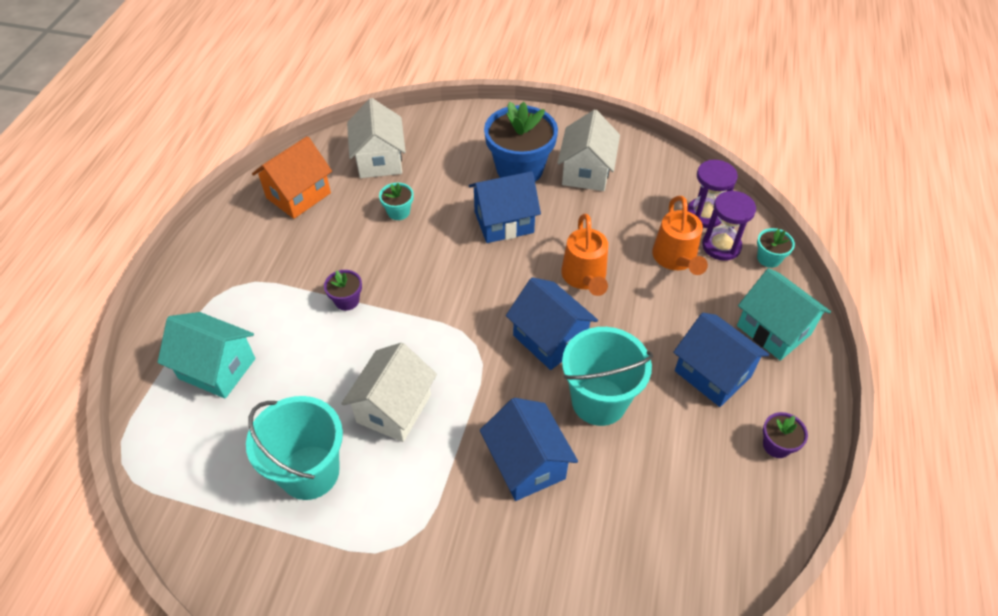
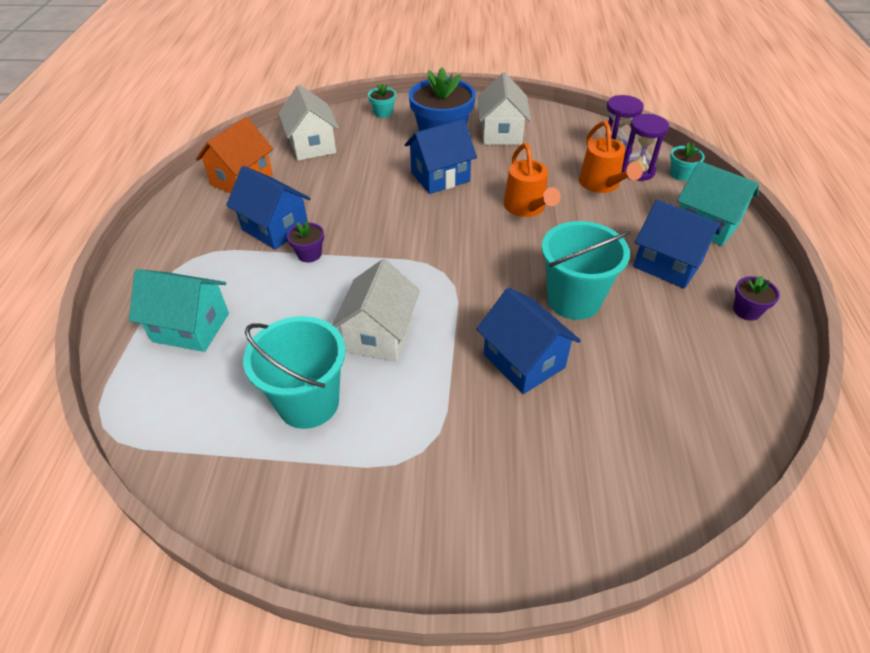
camera: 10 degrees left, 5 degrees down
turquoise flower pot [379,183,413,220] -> turquoise flower pot moved to [368,83,396,118]
blue house [506,277,598,370] -> blue house moved to [226,166,311,250]

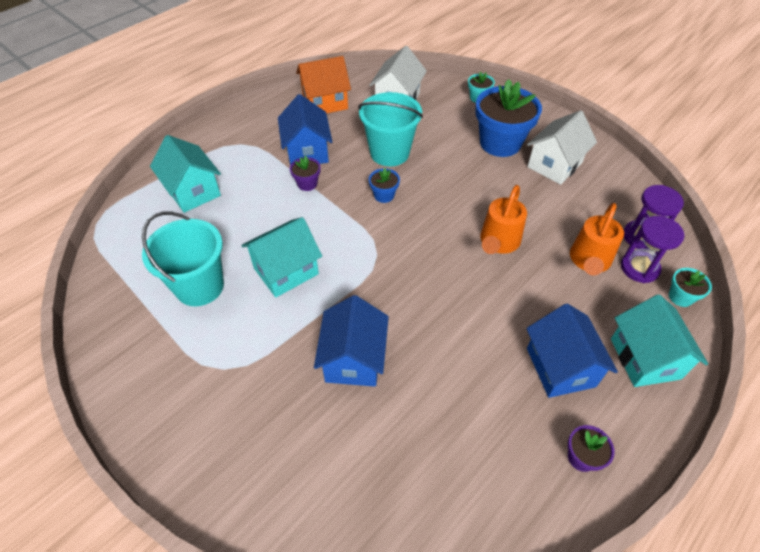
camera: 40 degrees right, 5 degrees up
white house [332,259,420,362] -> turquoise house [242,217,322,298]
blue house [405,119,477,194] -> none
turquoise bucket [542,221,631,320] -> turquoise bucket moved to [358,92,423,166]
none -> blue flower pot [369,168,400,203]

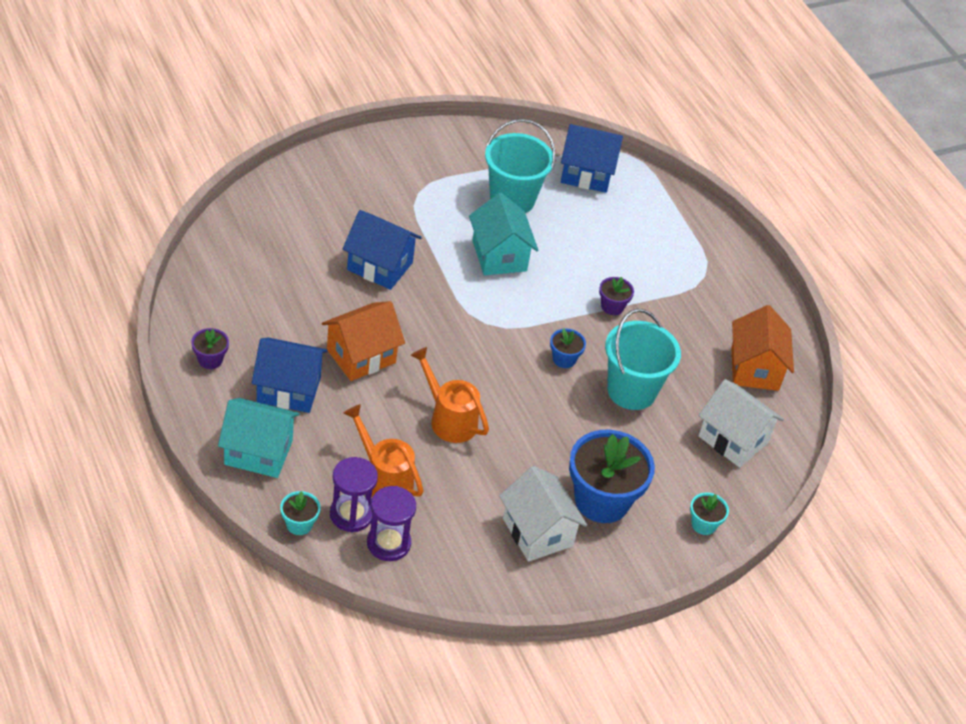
camera: 105 degrees right, 5 degrees down
turquoise house [150,135,221,213] -> none
blue house [278,94,332,165] -> blue house moved to [561,124,623,193]
none -> orange house [322,301,405,381]

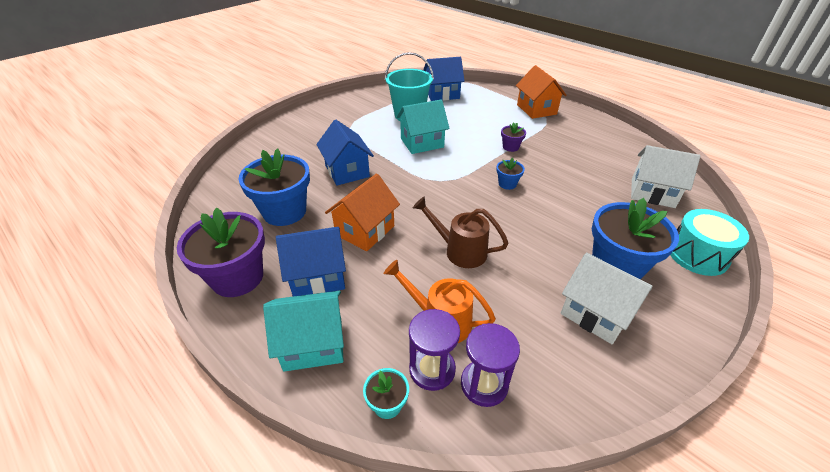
camera: 15 degrees left, 5 degrees down
purple flower pot [191,328,229,369] -> purple flower pot [177,208,265,297], size x2.19
blue house [343,210,422,290] -> blue house turned 60 degrees clockwise [316,120,374,185]
orange watering can [410,347,489,443] -> brown watering can [413,196,509,268]
turquoise house [469,193,538,275] -> turquoise house turned 75 degrees counterclockwise [397,99,450,154]
turquoise bucket [605,309,681,410] -> none
turquoise flower pot [690,492,729,535] -> turquoise drum [670,209,749,276]
orange house [731,305,794,391] -> orange house moved to [516,65,567,119]
none -> blue flower pot [238,148,310,226]

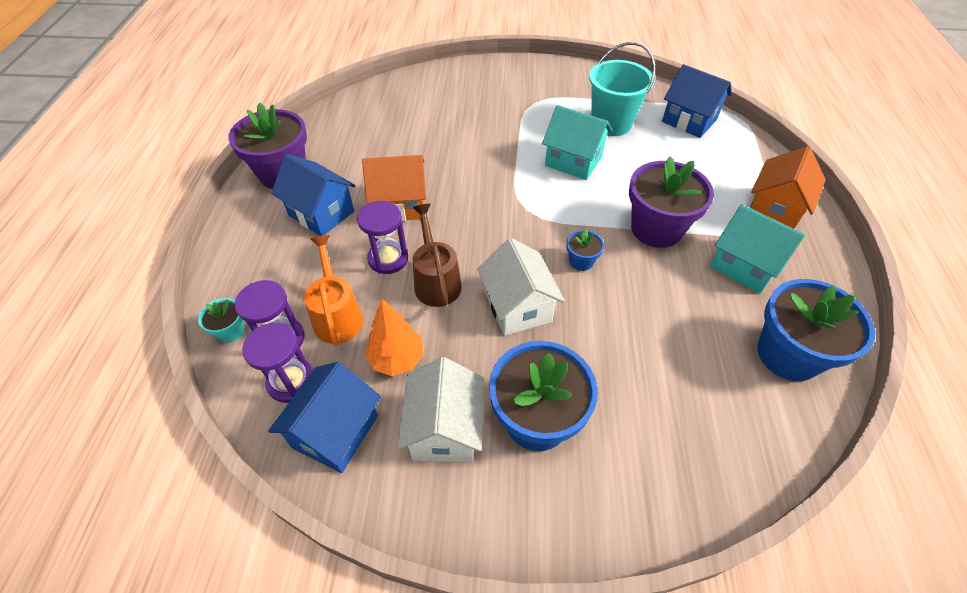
camera: 50 degrees right, 10 degrees up
blue flower pot [238,148,310,226] -> blue flower pot moved to [757,279,875,381]
turquoise house [263,291,344,372] -> turquoise house moved to [710,204,805,293]
blue house [316,120,374,185] -> blue house moved to [268,362,381,473]
purple flower pot [501,122,526,152] -> purple flower pot [629,157,714,248], size x2.19
white house [631,145,701,208] -> white house moved to [477,238,565,336]
turquoise drum [670,209,749,276] -> none
none -> purple hourglass [357,201,408,274]
none -> orange tree [365,299,424,376]

